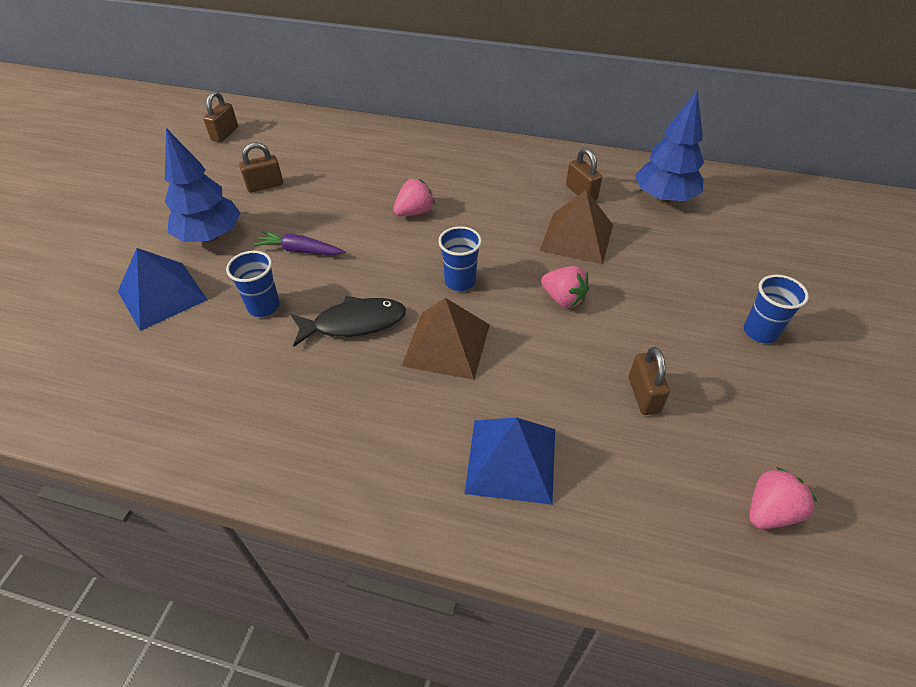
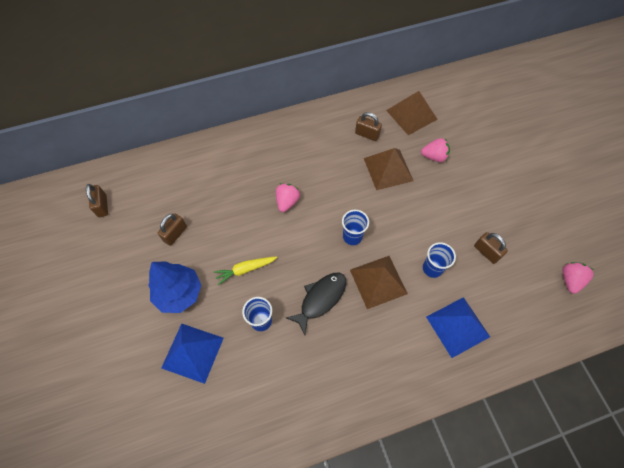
camera: 35 degrees left, 15 degrees up
purple carrot [254,231,345,255] -> yellow carrot [214,256,277,285]
pink strawberry [541,266,589,308] -> pink strawberry moved to [421,138,450,162]
blue tree [635,90,704,203] -> brown pyramid [386,91,438,135]
blue cup [744,275,809,343] -> blue cup moved to [423,242,456,278]

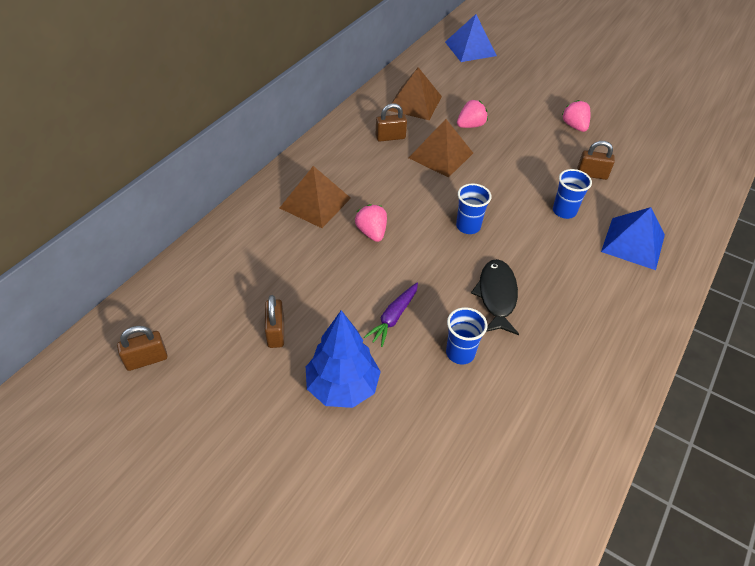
camera: 40 degrees left, 15 degrees down
brown padlock [86,184,108,217] -> brown padlock turned 60 degrees counterclockwise [117,326,168,371]
blue pyramid [161,324,224,384] -> blue pyramid moved to [445,14,497,62]
yellow carrot [214,256,277,285] -> purple carrot [364,283,418,347]
brown pyramid [350,256,408,309] -> brown pyramid moved to [280,166,351,228]
pink strawberry [562,262,593,294] -> pink strawberry moved to [562,100,590,132]

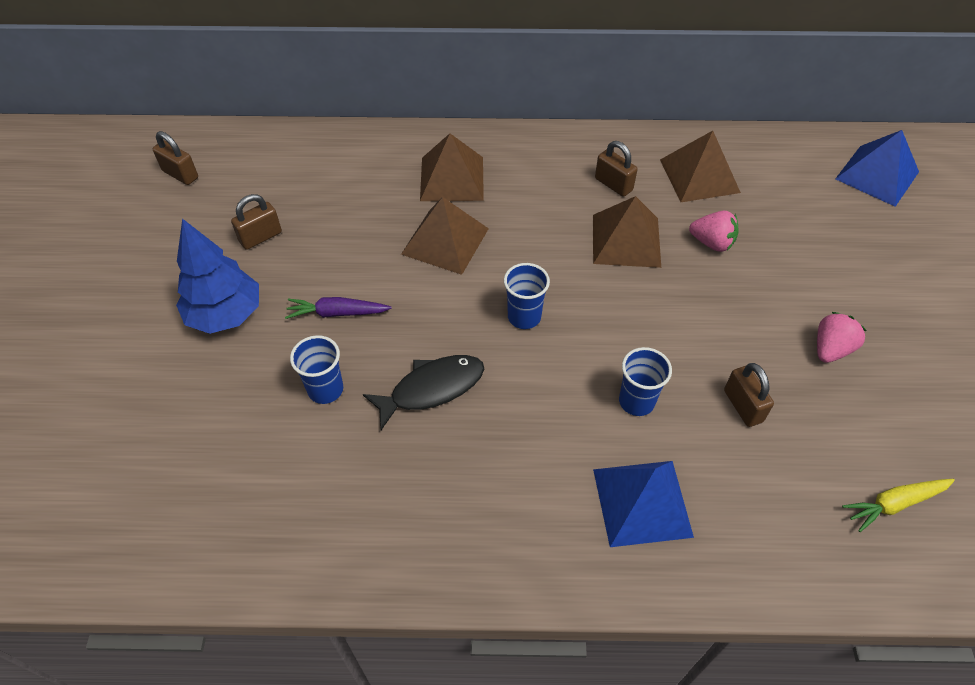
camera: 60 degrees right, 5 degrees up
pink strawberry [355,204,387,242] -> brown pyramid [401,197,489,275]
none -> yellow carrot [842,479,955,532]

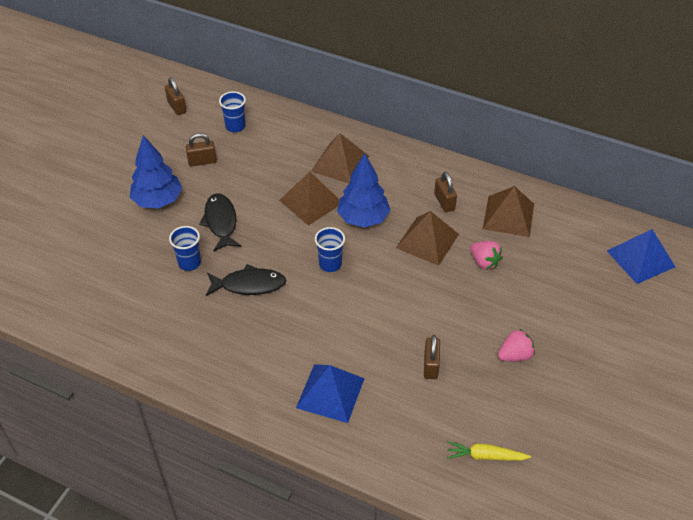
camera: 25 degrees right, 5 degrees down
purple carrot [285,297,392,319] -> black fish [199,193,241,251]
blue cup [619,347,672,416] -> blue cup moved to [219,91,246,132]
none -> blue tree [337,153,391,228]

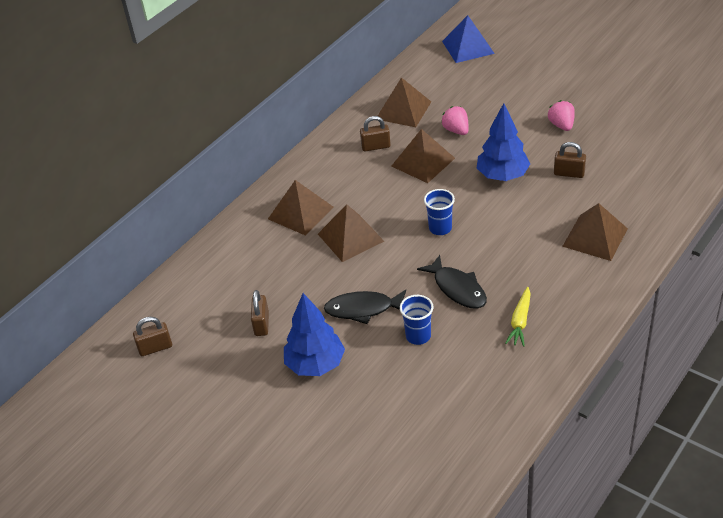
camera: 75 degrees left, 5 degrees down
black fish [206,264,286,296] -> black fish turned 135 degrees clockwise [417,255,487,309]
blue cup [219,91,246,132] -> none
blue pyramid [296,364,365,423] -> brown pyramid [562,203,628,261]
blue tree [337,153,391,228] -> blue tree moved to [477,103,530,181]
yellow carrot [447,441,531,461] -> yellow carrot moved to [505,287,531,347]
pink strawberry [470,241,503,270] -> pink strawberry turned 90 degrees counterclockwise [441,106,469,135]

